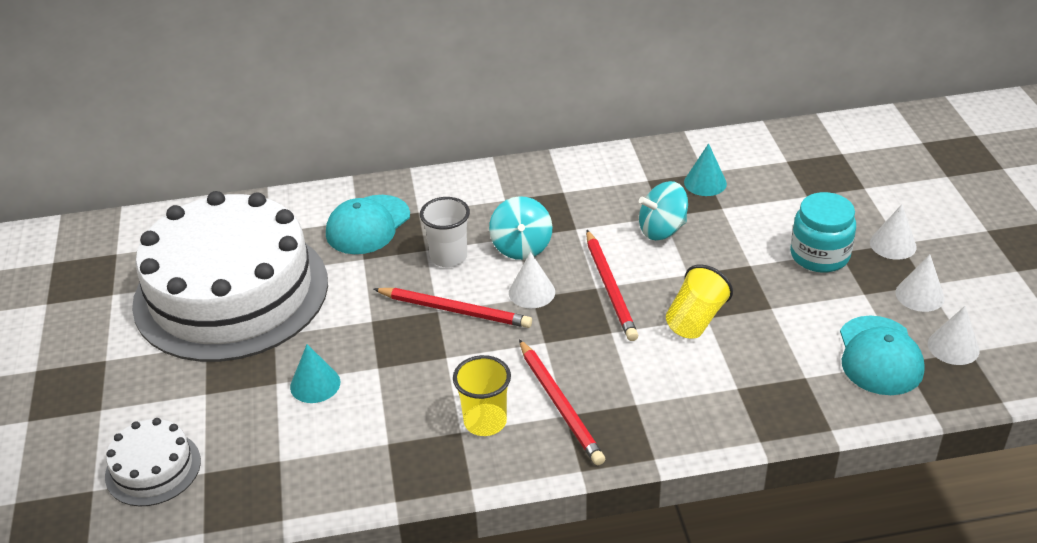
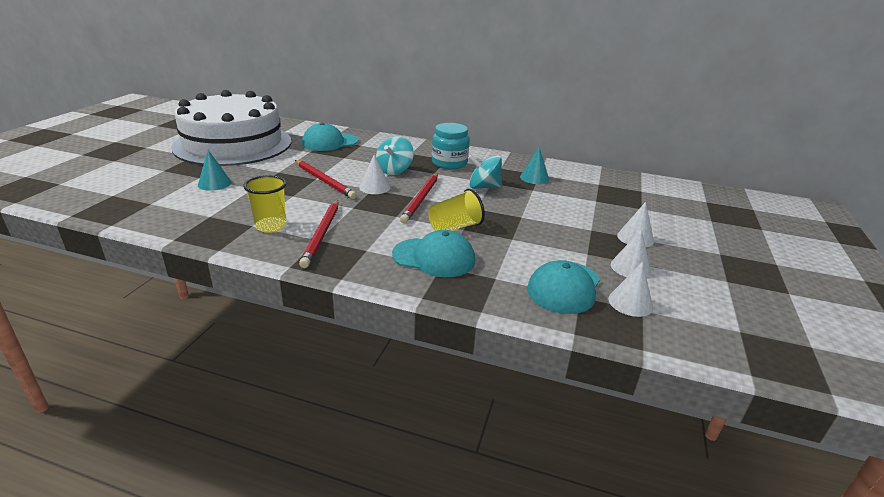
camera: 25 degrees right, 10 degrees down
white cake [105,418,201,506] -> none
white cup [420,197,470,268] -> none
turquoise jar [790,192,856,273] -> turquoise jar moved to [432,123,469,169]
none -> turquoise cap [392,230,475,277]

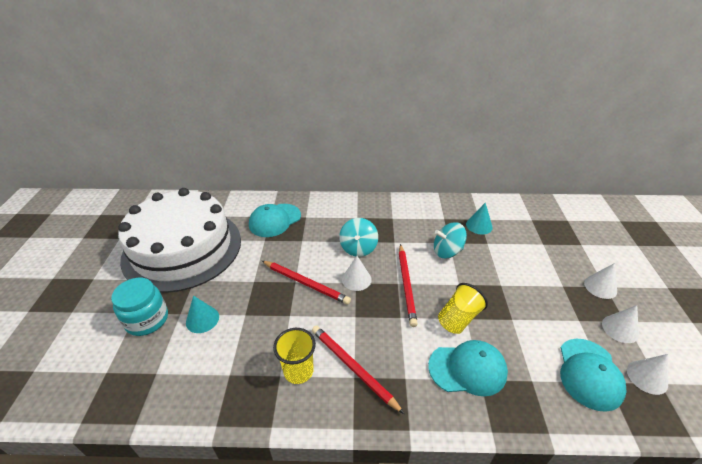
camera: 15 degrees left, 10 degrees up
red pencil [299,200,338,268] -> red pencil turned 150 degrees clockwise [312,325,404,414]
turquoise jar [432,123,469,169] -> turquoise jar moved to [111,278,168,336]

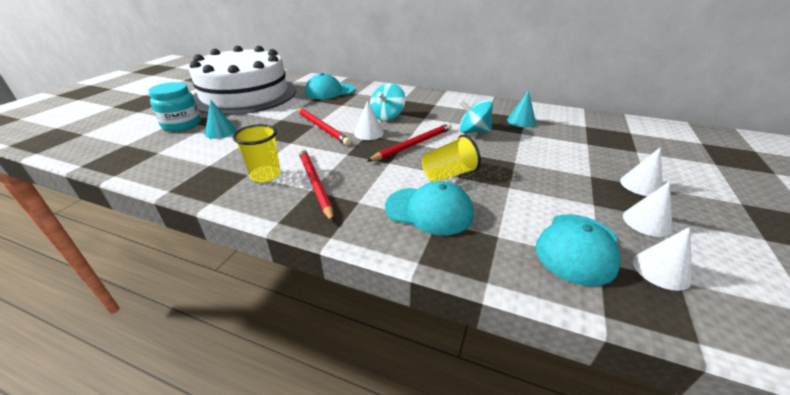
camera: 20 degrees right, 5 degrees down
red pencil [399,244,418,327] -> red pencil turned 150 degrees counterclockwise [367,123,452,161]

